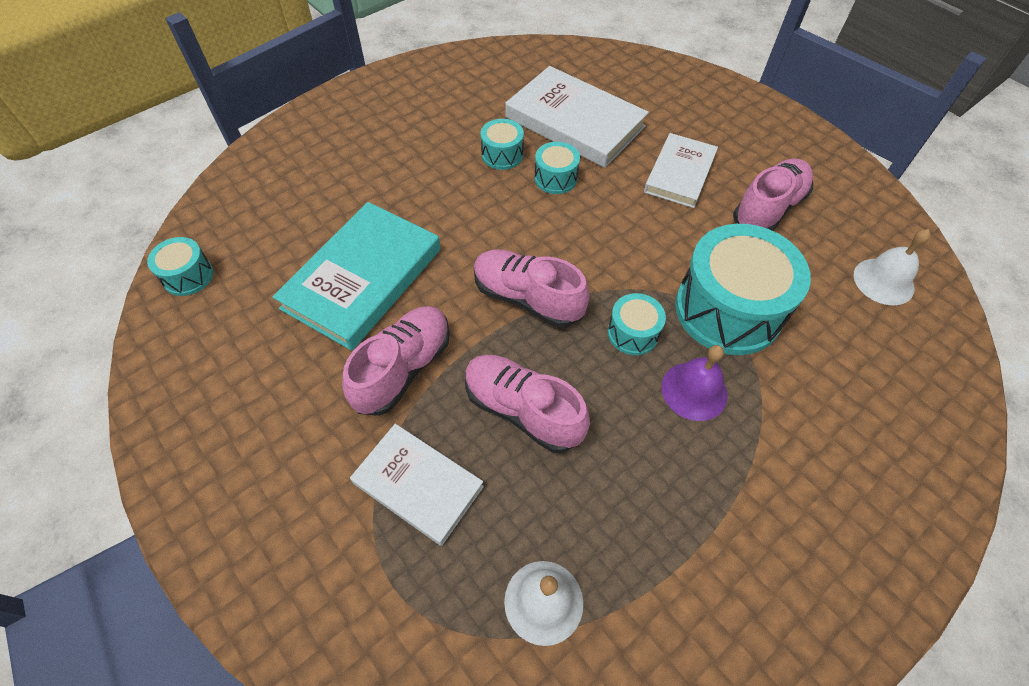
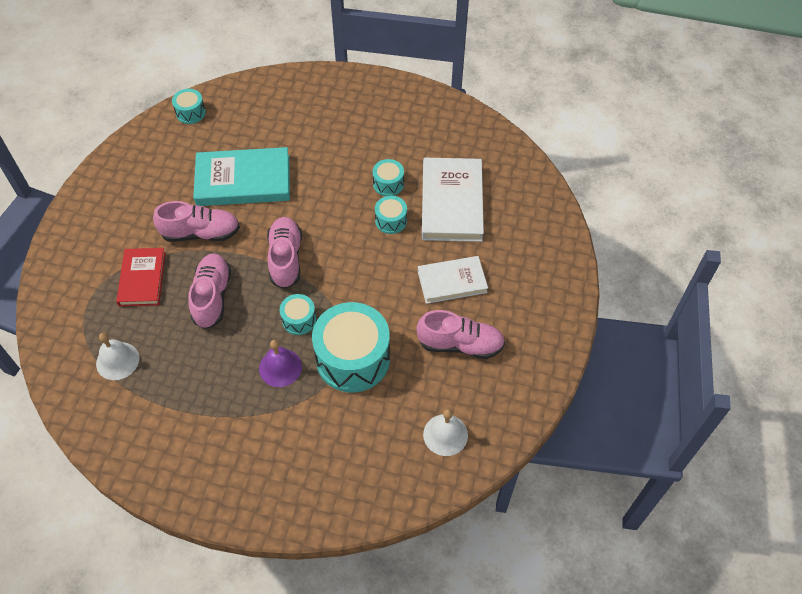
camera: 55 degrees right, 0 degrees up
white book [350,424,484,546] -> red book [116,248,166,307]

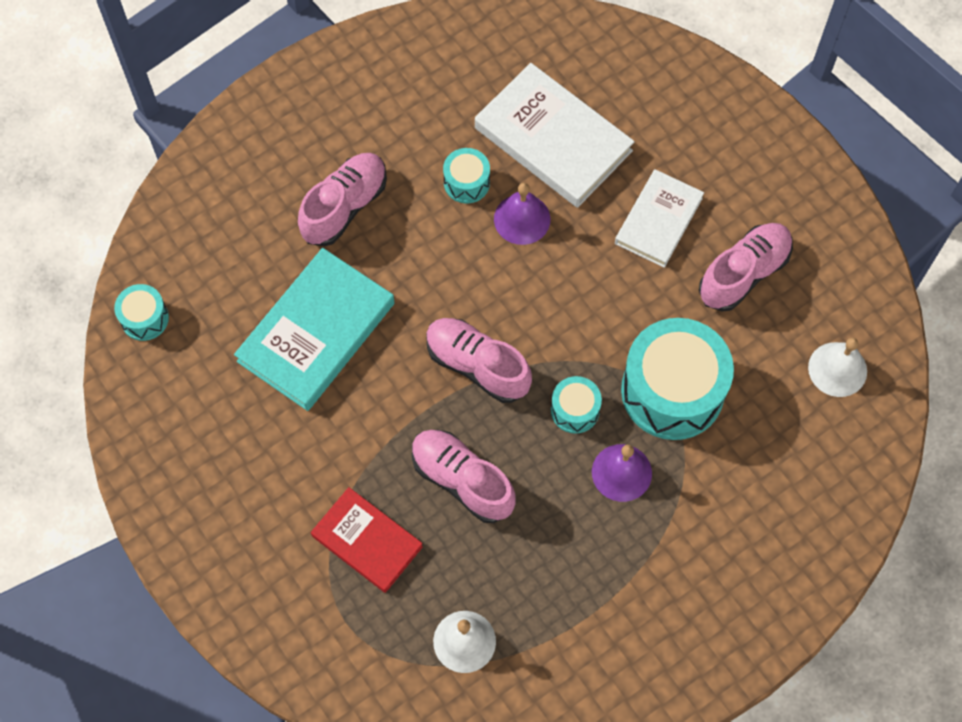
camera: 50 degrees left, 10 degrees up
pink shoe [153,201,240,242] -> pink shoe moved to [298,153,387,246]
turquoise drum [375,196,407,234] -> purple bell [494,183,550,245]

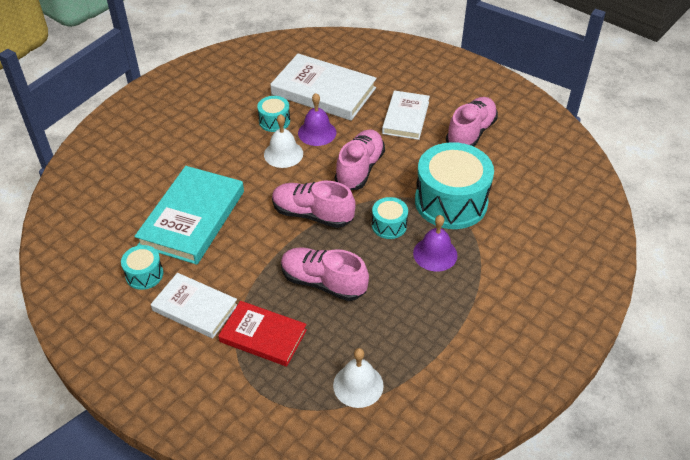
camera: 15 degrees left, 20 degrees down
turquoise drum [114,284,169,341] -> turquoise drum moved to [121,245,163,290]
pink shoe [298,153,387,246] -> pink shoe moved to [335,130,385,190]
white bell [808,338,867,397] -> white bell moved to [264,114,303,168]
none -> white book [151,273,238,338]

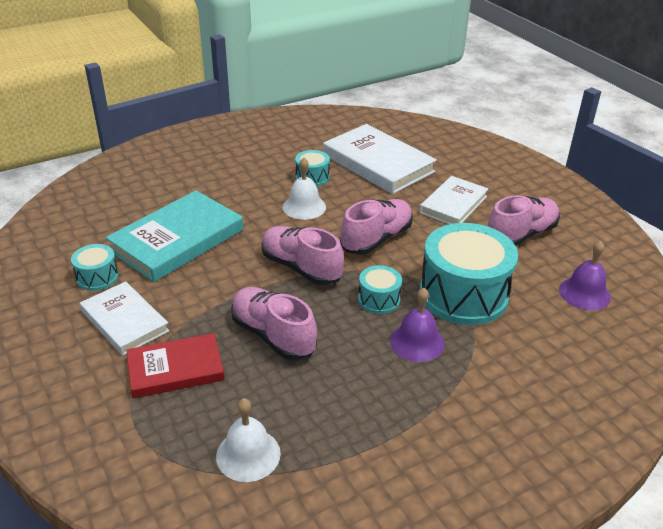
camera: 20 degrees right, 10 degrees down
red book [218,301,307,367] -> red book turned 60 degrees counterclockwise [127,333,225,398]
purple bell [298,93,336,146] -> purple bell moved to [559,241,611,310]

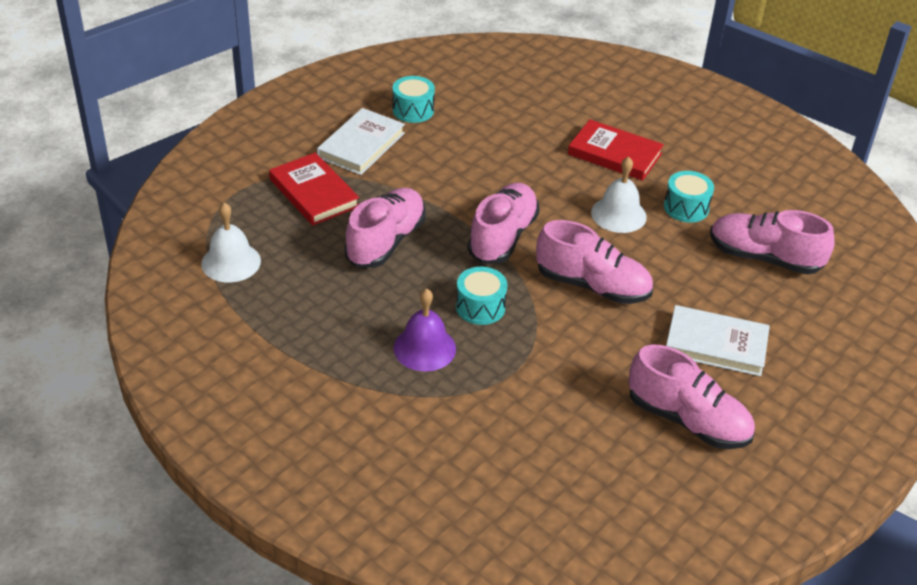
camera: 70 degrees right, 5 degrees up
turquoise book [105,190,243,282] -> none
white book [323,124,437,194] -> pink shoe [710,210,835,274]
turquoise drum [420,223,518,325] -> none
purple bell [559,241,611,310] -> none
none -> red book [568,119,664,181]

